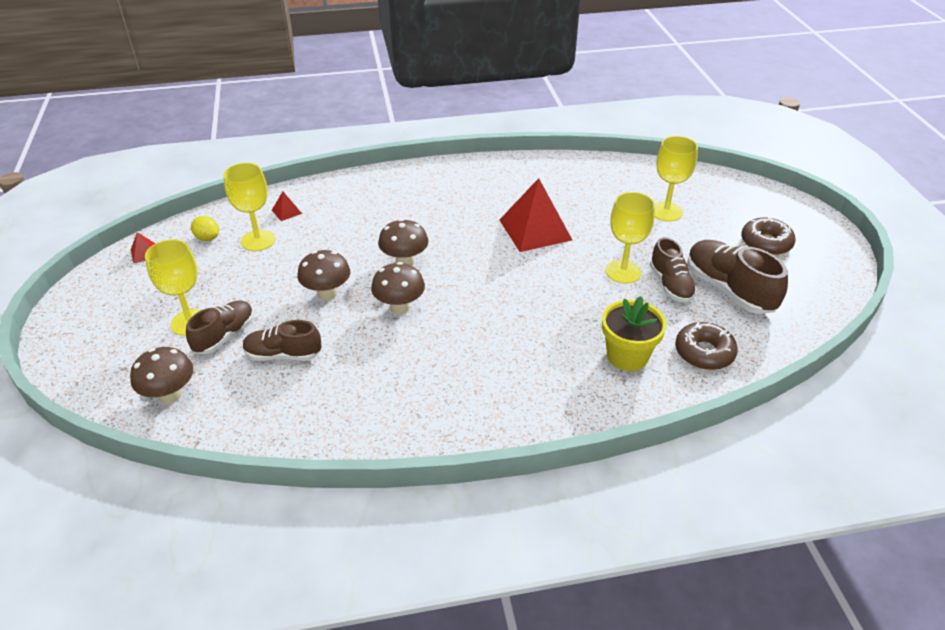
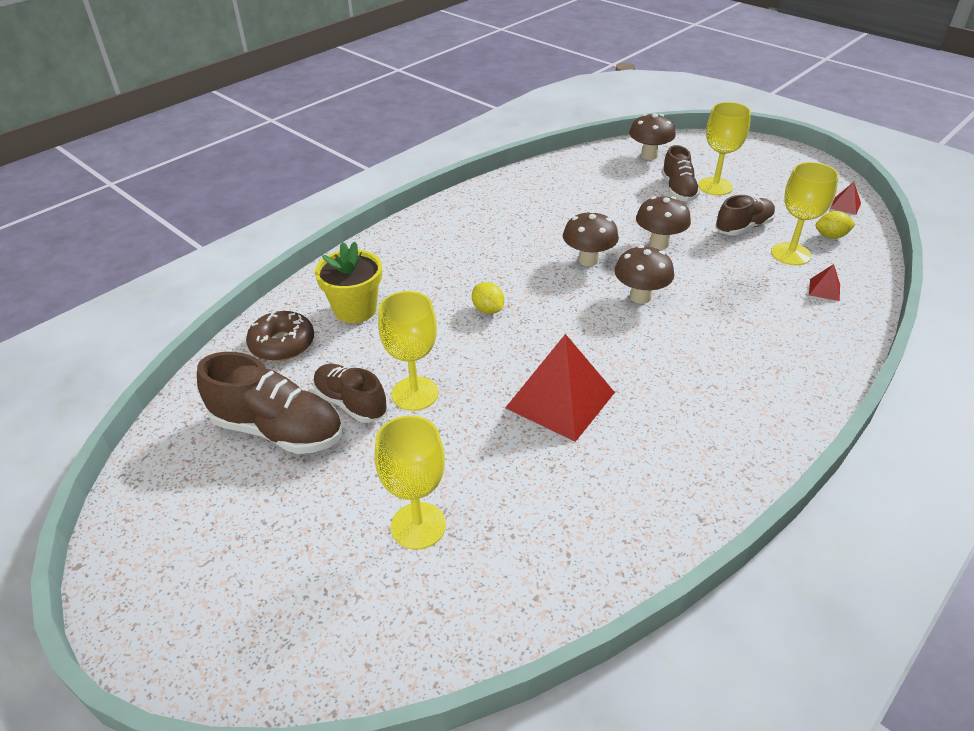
camera: 145 degrees right, 0 degrees up
brown shoe [243,320,322,361] -> brown shoe moved to [715,195,775,236]
brown donut [741,217,796,255] -> none
none -> yellow lemon [472,282,504,314]

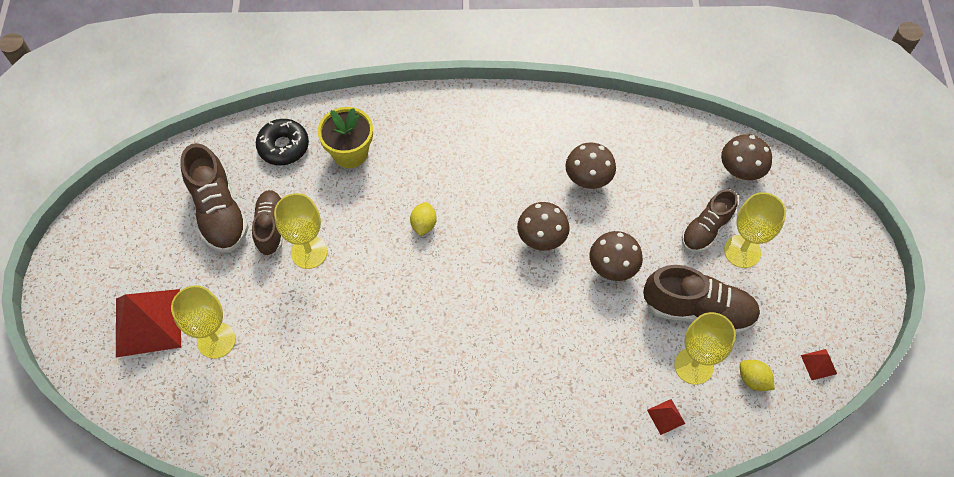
camera: 45 degrees right, 20 degrees up
brown donut [246,311,314,361] -> black donut [256,119,309,165]
red pyramid [505,334,615,442] -> red pyramid moved to [116,289,181,357]
brown mushroom [614,245,674,304] -> brown mushroom moved to [565,143,616,189]
brown shoe [715,195,775,236] -> brown shoe [643,265,760,335], size x1.53

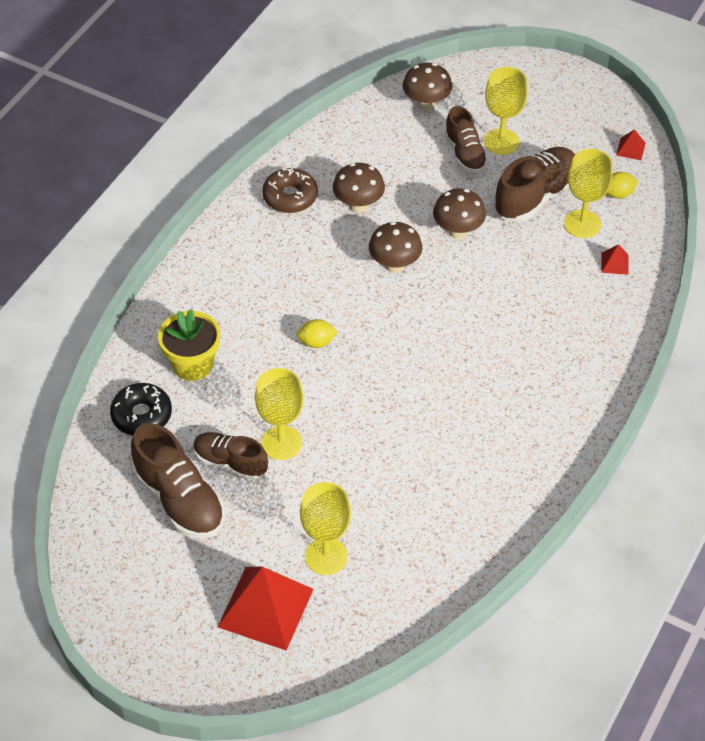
camera: 60 degrees left, 10 degrees down
brown shoe [180,143,249,252] -> brown shoe turned 45 degrees clockwise [131,423,225,539]
yellow lemon [410,202,437,236] -> yellow lemon turned 45 degrees counterclockwise [297,319,338,348]
none -> brown donut [262,168,318,213]

